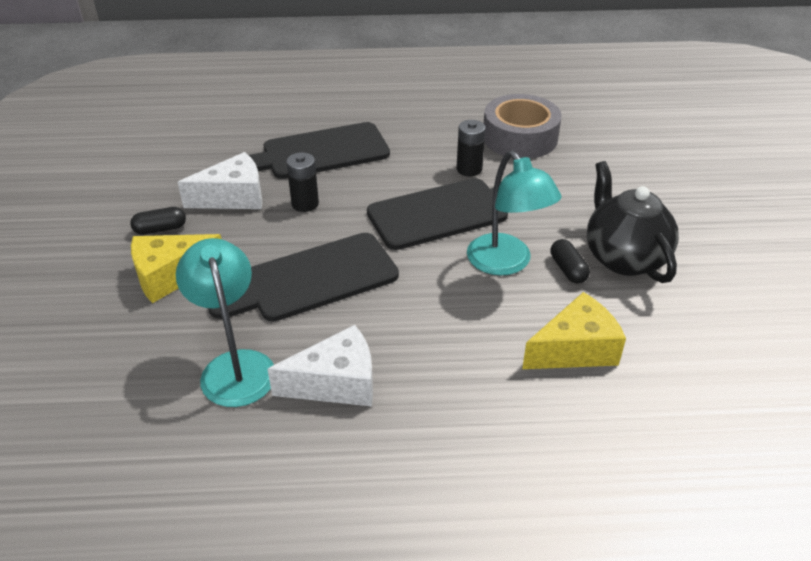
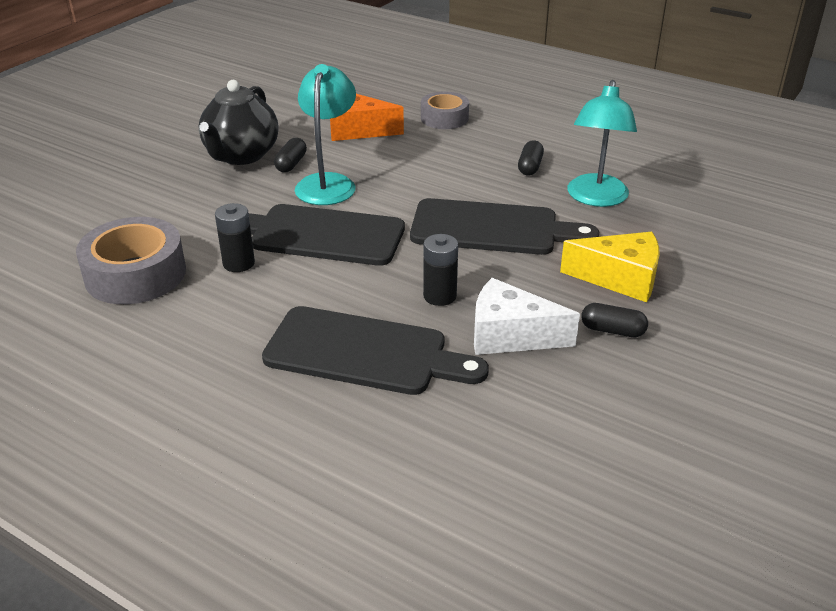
camera: 145 degrees left, 5 degrees down
white cheese [267,325,373,406] -> black capsule [518,140,544,175]
yellow cheese [522,292,626,369] -> orange cheese [330,94,404,141]
none -> grey tape [421,91,469,129]

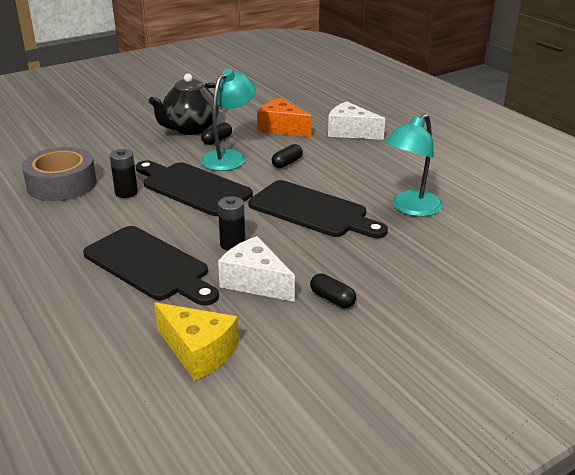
camera: 25 degrees right, 5 degrees down
grey tape [421,91,469,129] -> white cheese [328,101,385,140]
black capsule [518,140,544,175] -> black capsule moved to [272,144,303,168]
yellow cheese [560,232,659,302] -> yellow cheese moved to [154,302,239,381]

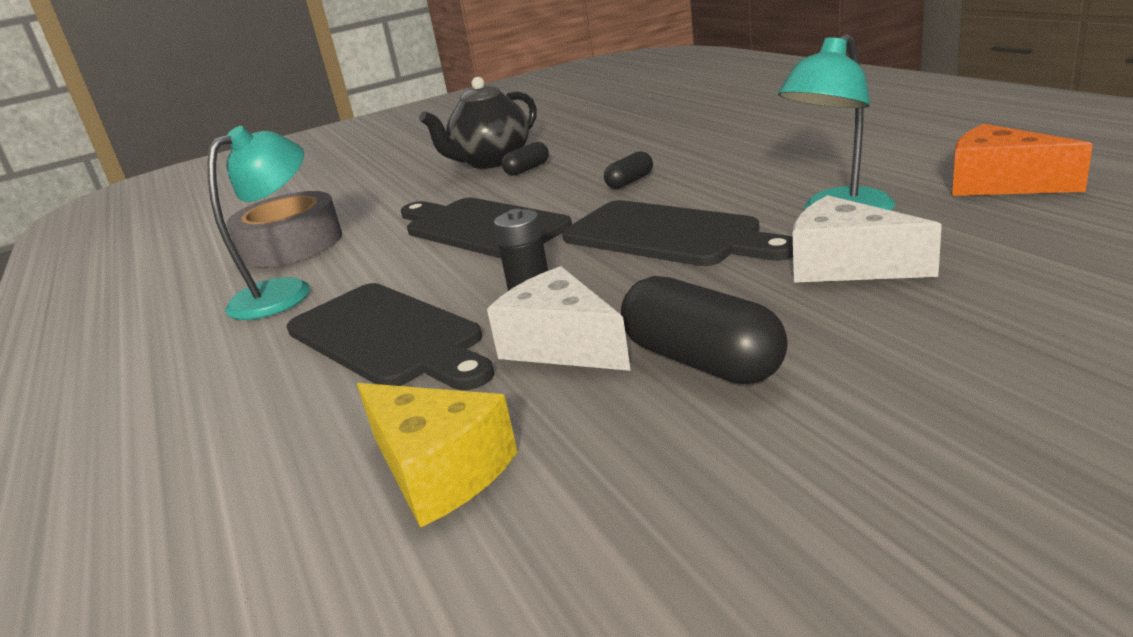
camera: 10 degrees right, 5 degrees down
black battery [110,149,138,198] -> none
turquoise lamp [201,69,256,171] -> turquoise lamp moved to [207,126,310,320]
orange cheese [257,98,312,137] -> orange cheese moved to [952,124,1093,196]
black capsule [310,274,356,308] -> black capsule [621,276,788,384], size x1.86
white cheese [328,101,385,140] -> white cheese moved to [793,195,942,283]

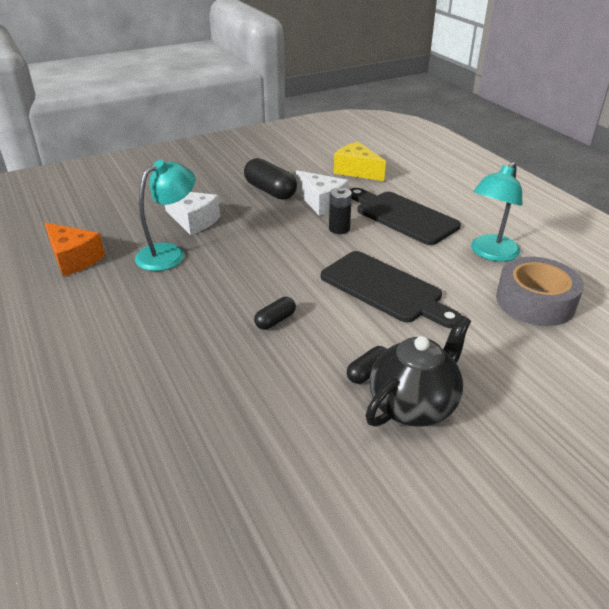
camera: 175 degrees right, 10 degrees up
black cutting board [562,200,793,266] -> none

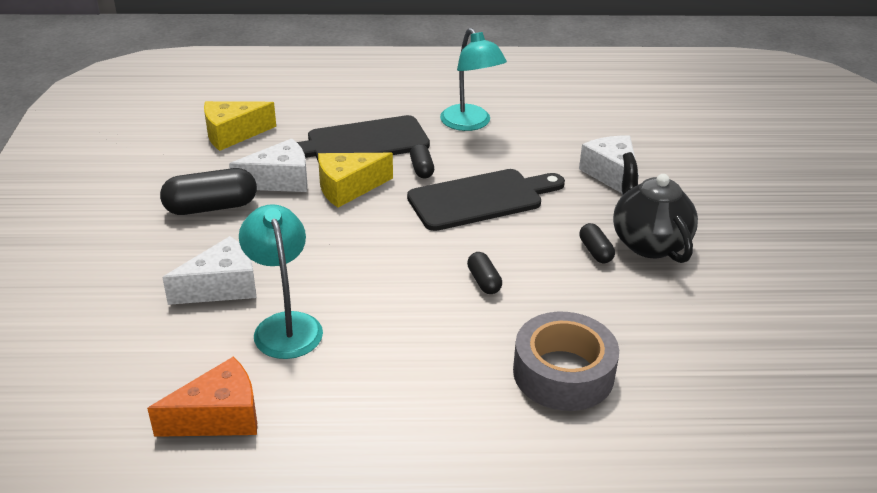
camera: 65 degrees left, 0 degrees up
black battery [329,188,352,234] -> yellow cheese [318,153,393,208]
grey tape [496,257,584,326] -> grey tape moved to [513,312,619,411]
none -> black capsule [410,144,434,179]
none -> white cheese [579,136,639,193]

